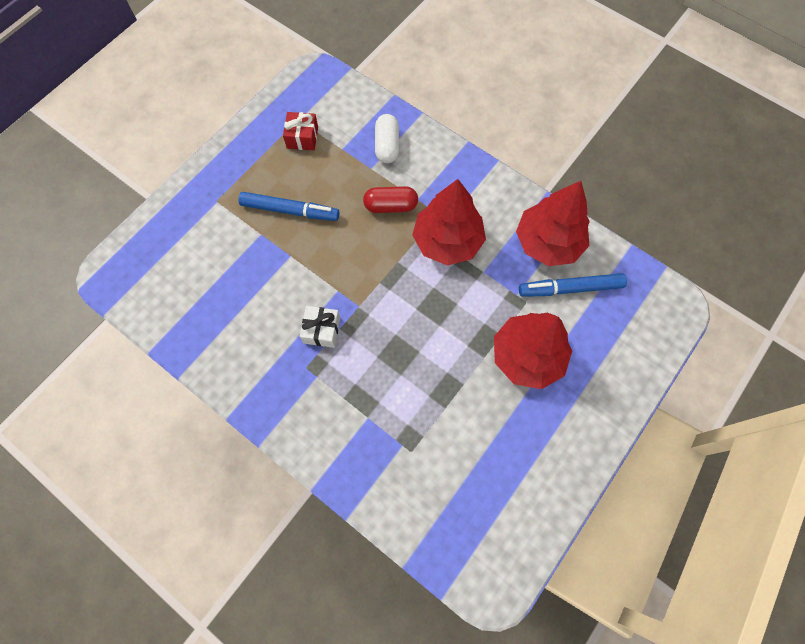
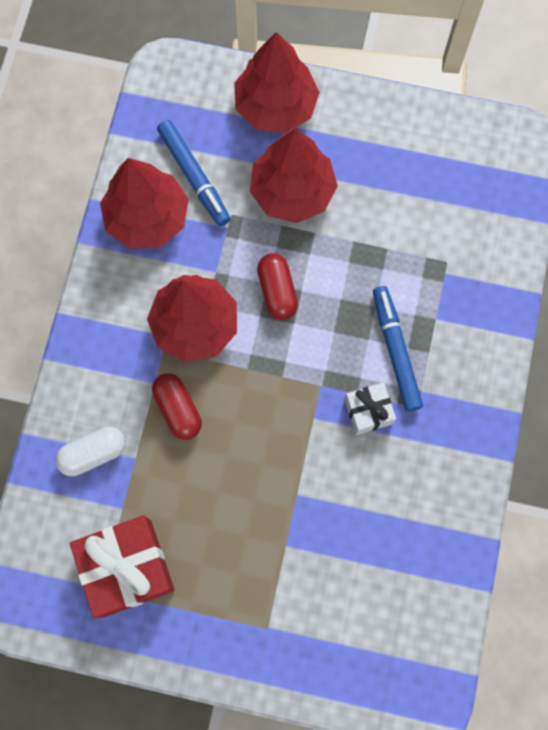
camera: 115 degrees left, 5 degrees up
blue marker [238,192,340,221] -> blue marker moved to [373,286,423,412]
red gift [283,112,318,150] -> red gift [70,515,174,618], size x1.87
none -> red tree [234,32,320,133]
none -> red capsule [257,253,298,320]

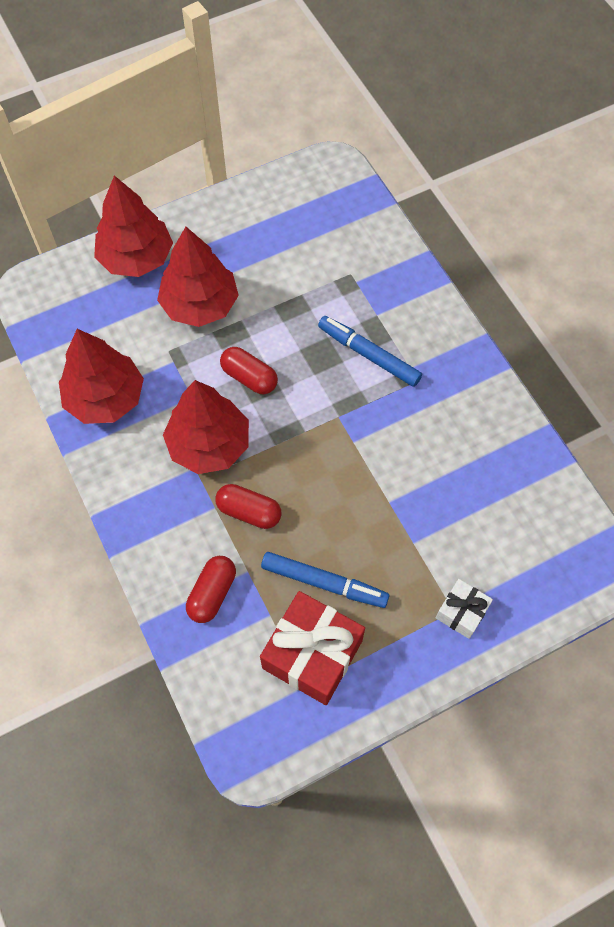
camera: 40 degrees left, 10 degrees down
white capsule [56,427,126,476] -> red capsule [186,556,236,623]
blue marker [157,120,230,226] -> blue marker moved to [261,552,389,608]
white gift [345,382,396,435] -> white gift moved to [436,579,493,639]

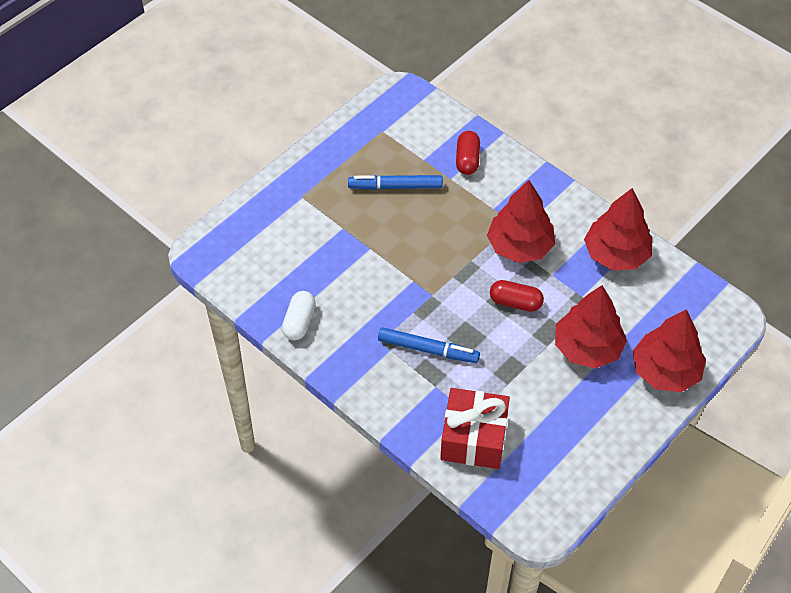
camera: 160 degrees right, 10 degrees down
red capsule [215,484,282,529] -> none
red gift [260,591,365,705] -> red gift moved to [440,388,510,469]
white gift [436,579,493,639] -> none
none -> white capsule [282,291,316,340]

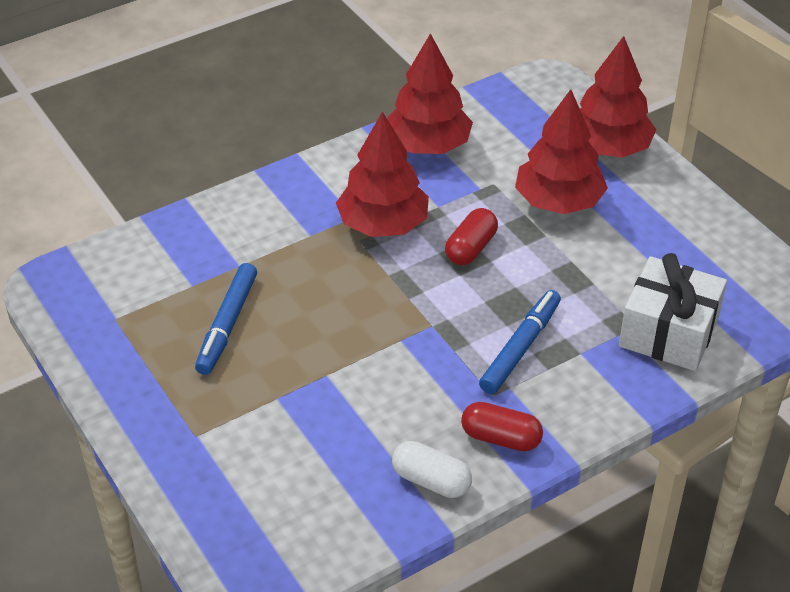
camera: 75 degrees left, 10 degrees down
red gift [440,388,510,469] -> white gift [619,253,727,371]
red capsule [456,131,480,175] -> red capsule moved to [461,402,543,452]

